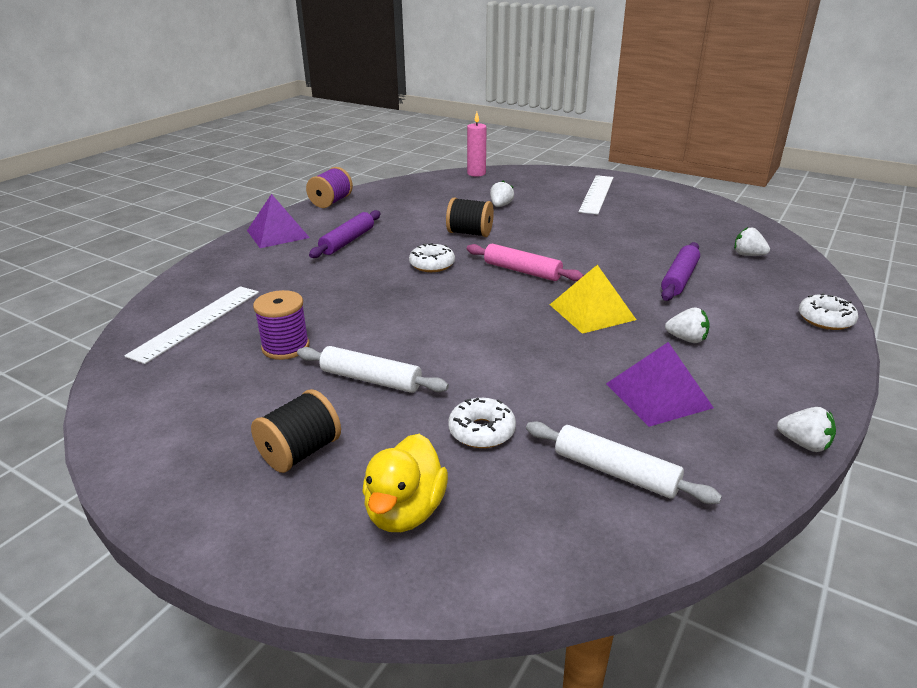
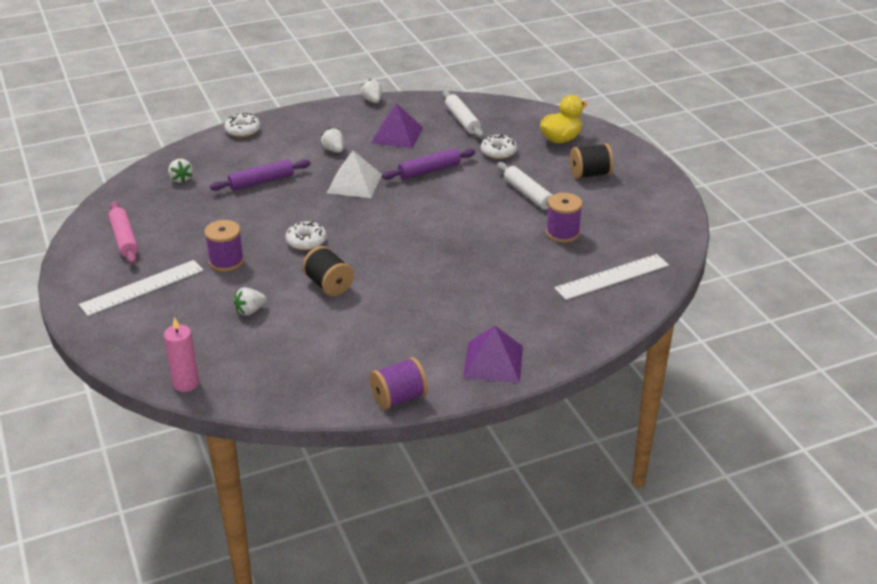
camera: 145 degrees left, 5 degrees up
purple rolling pin [309,210,381,258] -> purple rolling pin moved to [382,149,476,180]
white donut [409,243,455,272] -> white donut moved to [286,221,327,250]
pink rolling pin [467,244,584,281] -> pink rolling pin moved to [108,201,138,264]
yellow pyramid [550,265,636,334] -> white pyramid [327,151,382,198]
none -> purple spool [204,220,244,272]

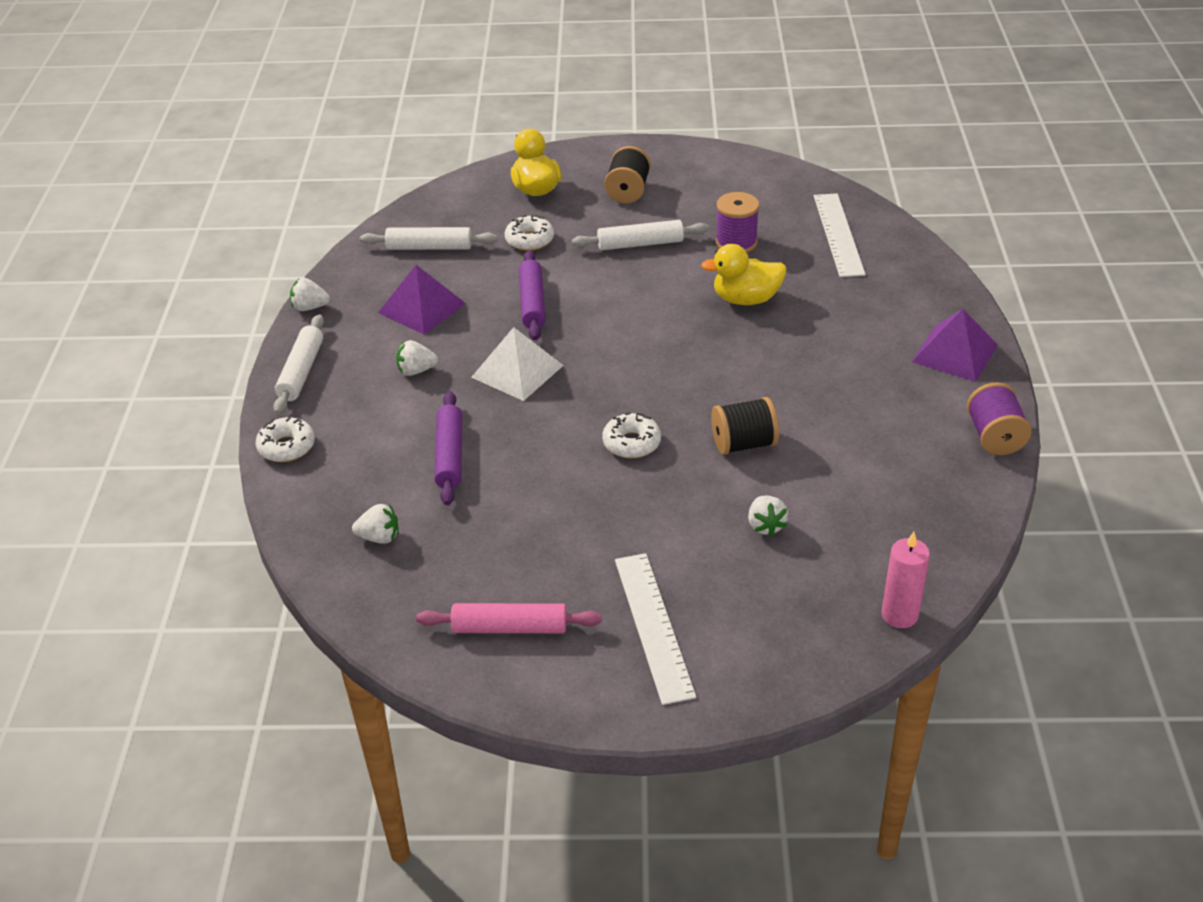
camera: 65 degrees left, 5 degrees up
purple spool [204,220,244,272] -> none
none -> white rolling pin [273,314,324,415]
none -> yellow duck [701,244,786,305]

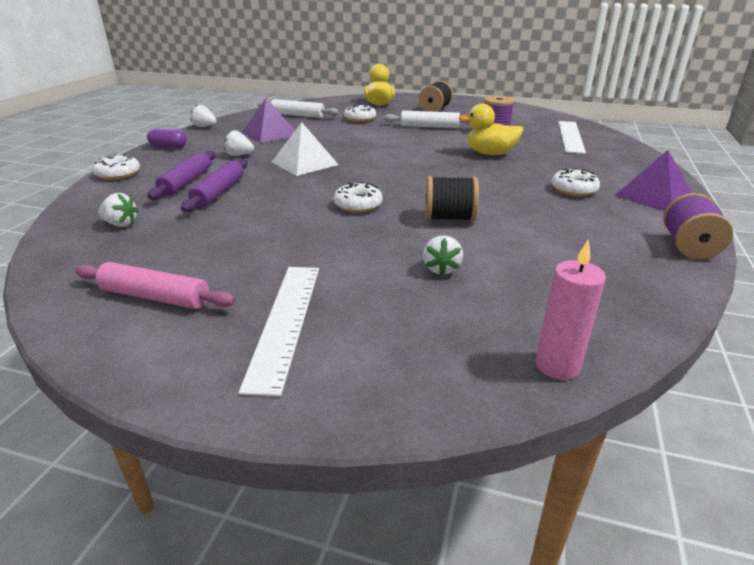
camera: 15 degrees right, 10 degrees down
white rolling pin [273,314,324,415] -> purple capsule [147,127,187,149]
purple rolling pin [519,250,546,340] -> purple rolling pin moved to [147,150,215,200]
none -> white donut [551,168,600,196]

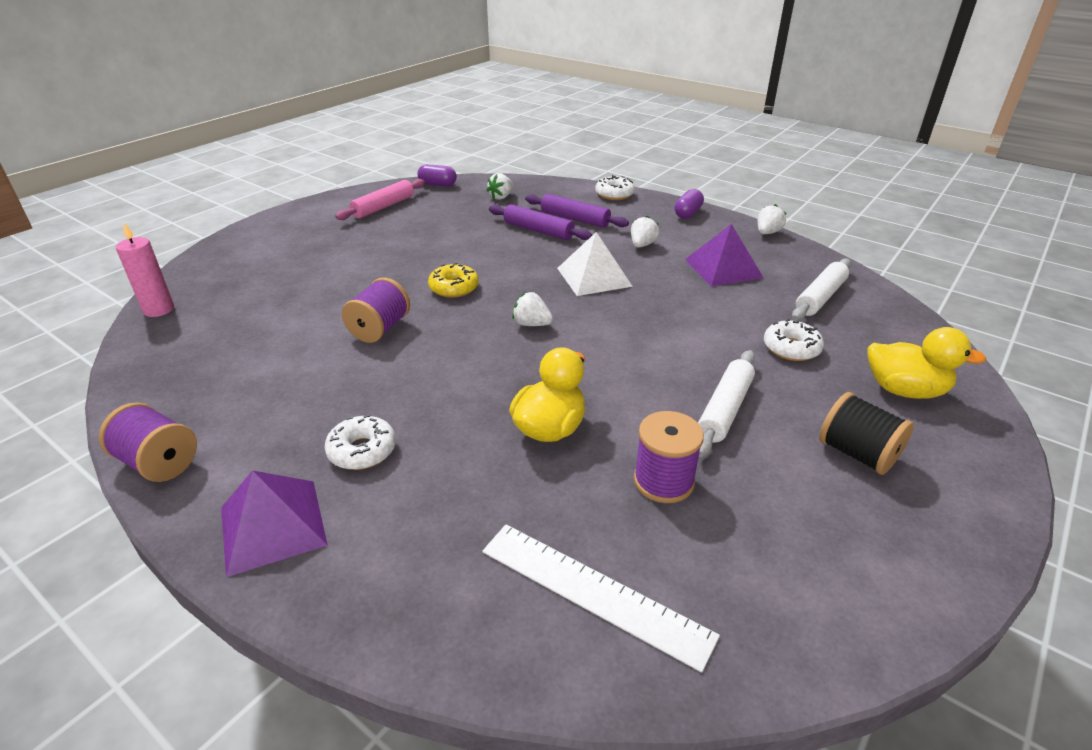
camera: 110 degrees right, 5 degrees up
white ruler [238,267,319,396] -> none
white donut [334,182,383,213] -> yellow donut [428,263,479,298]
white strawberry [423,235,463,276] -> white strawberry moved to [512,292,553,326]
black spool [425,176,479,221] -> purple spool [342,278,410,343]
none -> purple capsule [417,164,457,186]

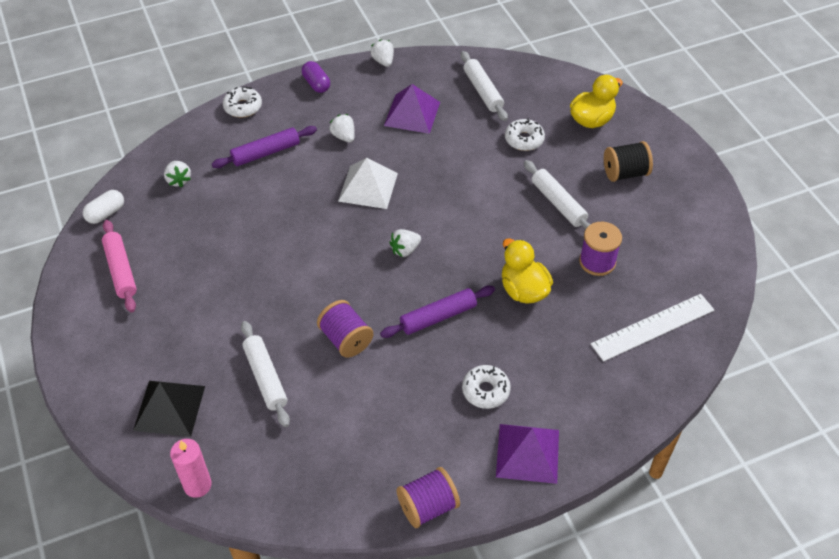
camera: 60 degrees left, 15 degrees up
purple capsule [417,164,457,186] -> white capsule [83,190,124,224]
yellow donut [428,263,479,298] -> none
purple rolling pin [489,204,592,240] -> purple rolling pin moved to [380,286,495,338]
none -> black pyramid [133,381,205,437]
none -> white rolling pin [241,321,290,427]

